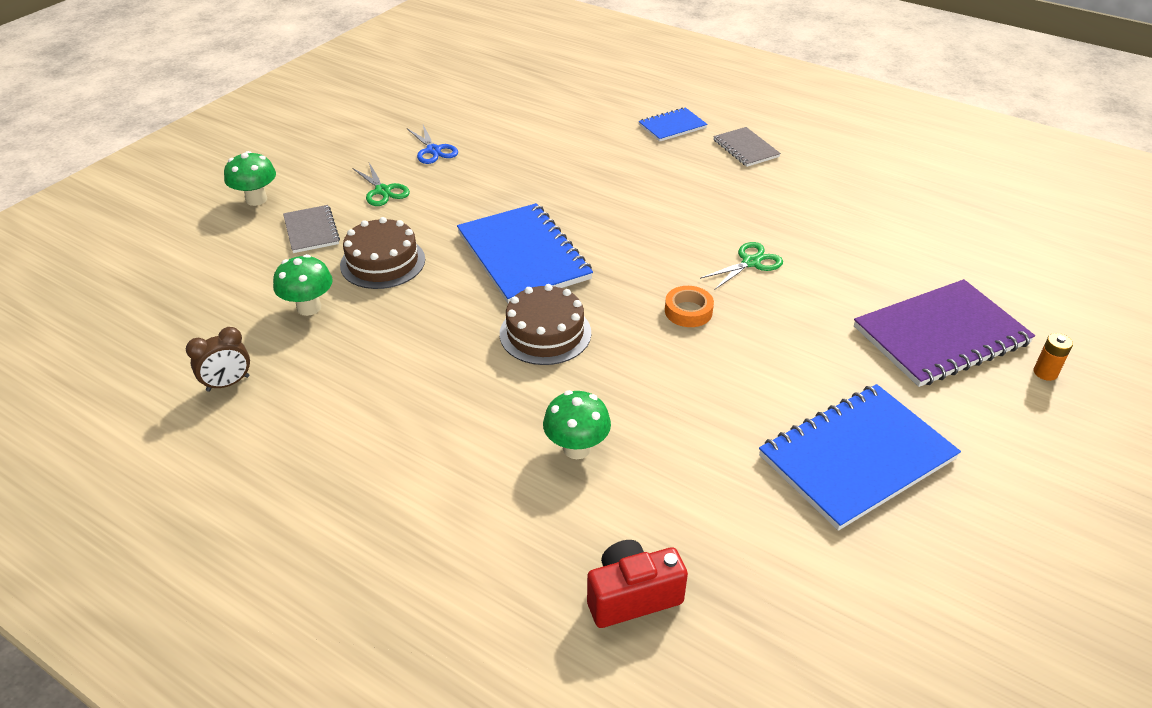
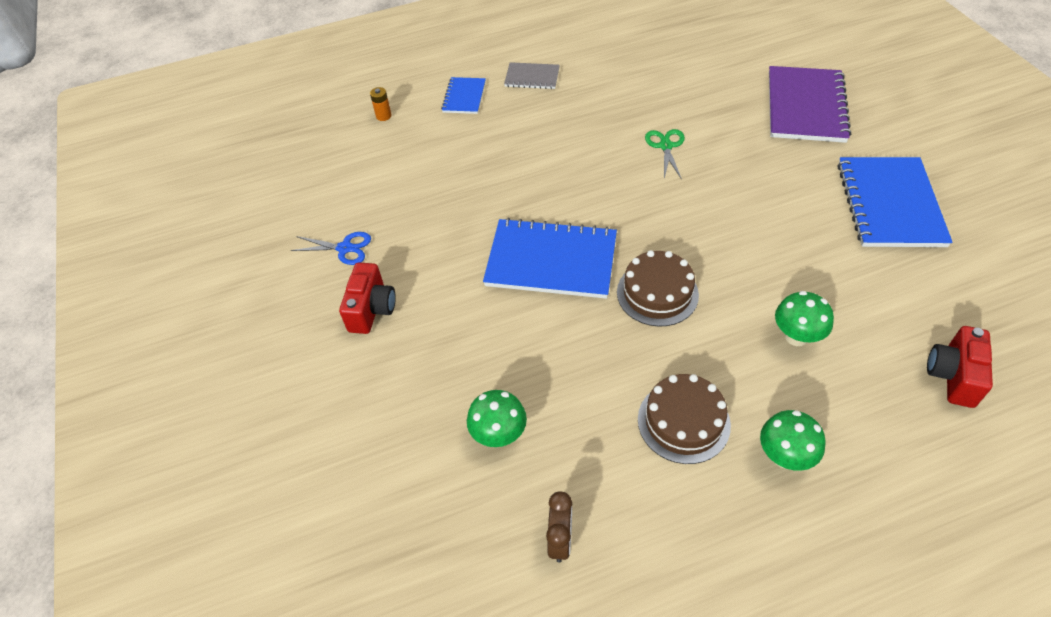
camera: 50 degrees left, 10 degrees up
green mushroom [224,151,276,206] -> green mushroom moved to [760,410,826,471]
grey notebook [283,205,340,253] -> none
brown cake [340,217,425,289] -> brown cake moved to [638,374,731,464]
green scissors [352,163,410,206] -> red camera [339,262,396,334]
orange tape [665,286,714,327] -> none
orange battery [1034,333,1073,381] -> orange battery moved to [370,87,392,121]

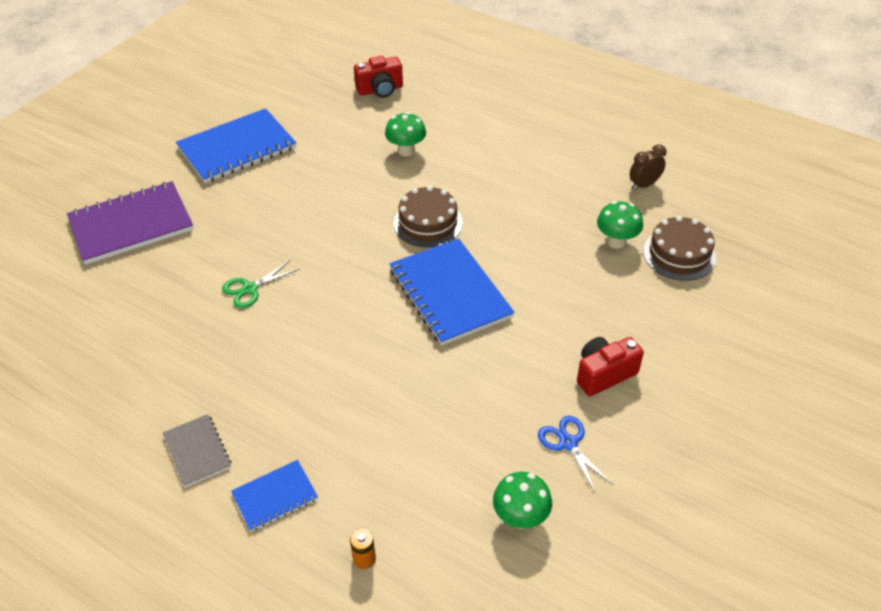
camera: 130 degrees left, 5 degrees down
brown cake [638,374,731,464] -> brown cake moved to [643,216,716,281]
green mushroom [760,410,826,471] -> green mushroom moved to [493,472,552,529]

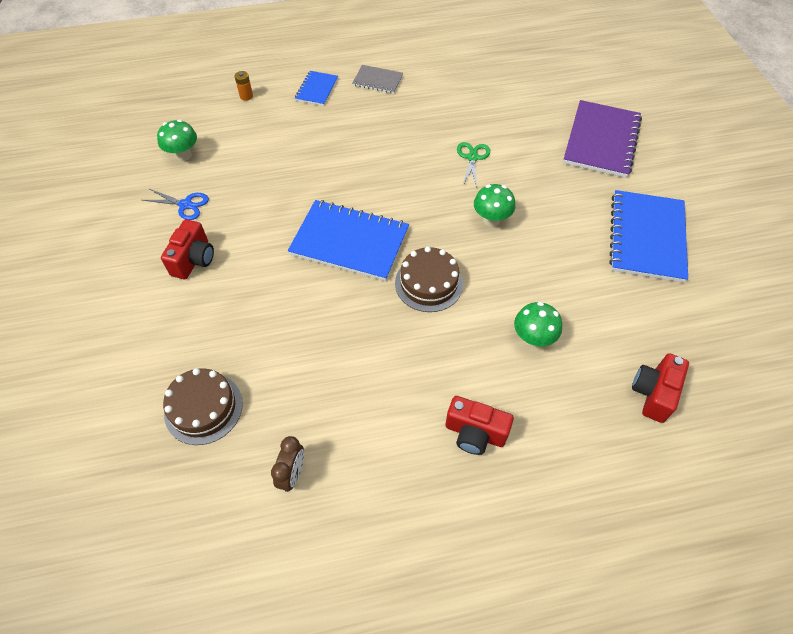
camera: 135 degrees right, 10 degrees up
green mushroom [597,201,643,248] -> green mushroom moved to [474,184,515,227]
none -> red camera [445,396,514,455]

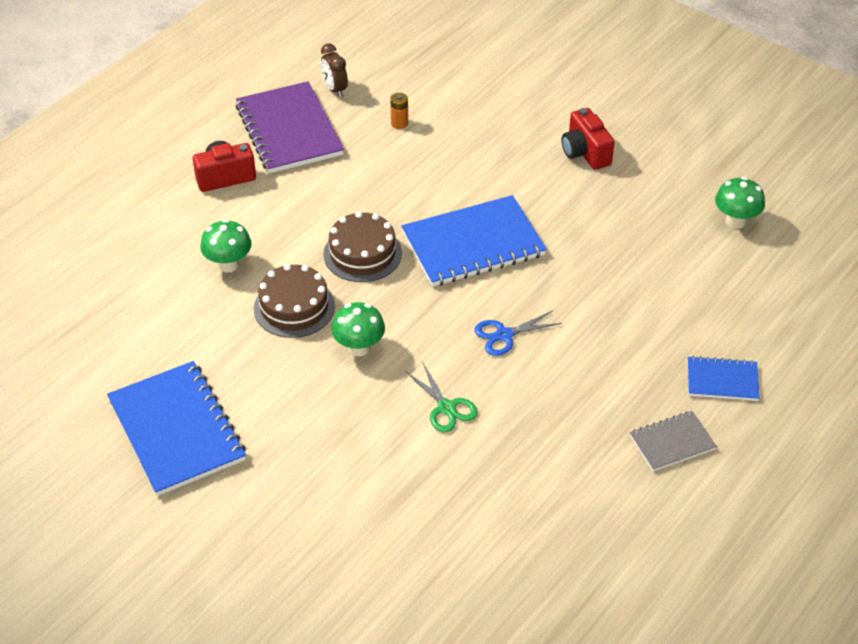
camera: 140 degrees right, 10 degrees down
blue scissors [142,189,209,220] -> blue scissors moved to [474,311,562,356]
brown cake [163,368,243,445] -> brown cake moved to [254,264,335,338]
orange battery [235,71,253,101] -> orange battery moved to [390,93,408,129]
blue notebook [295,71,338,106] -> blue notebook turned 60 degrees counterclockwise [688,356,760,401]
purple notebook [563,100,642,178] -> purple notebook moved to [235,81,344,173]
red camera [632,353,689,423] -> none

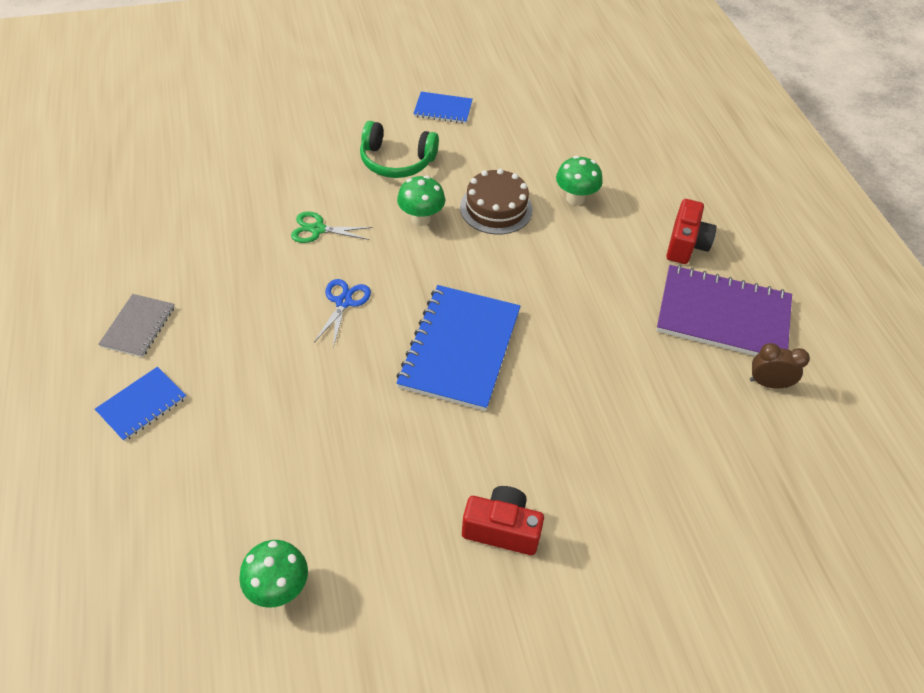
camera: 125 degrees right, 5 degrees up
blue notebook [107,361,246,496] -> blue notebook [413,92,473,124], size x0.52
brown cake [323,211,402,282] -> none
orange battery [390,93,408,129] -> none
none -> green headphones [360,121,439,178]

